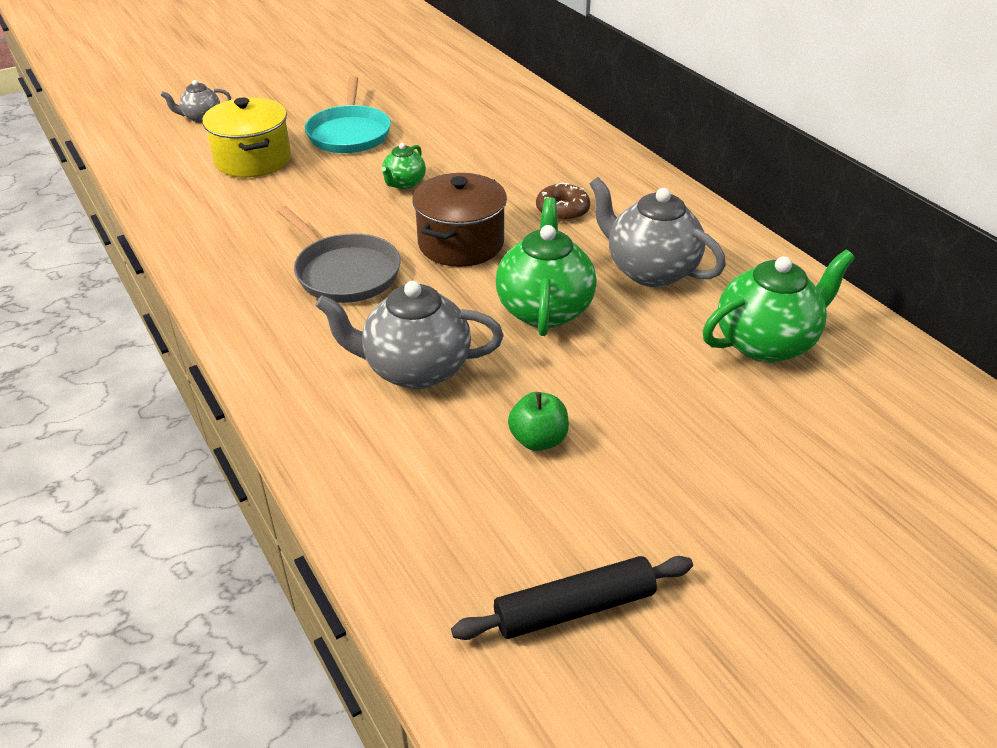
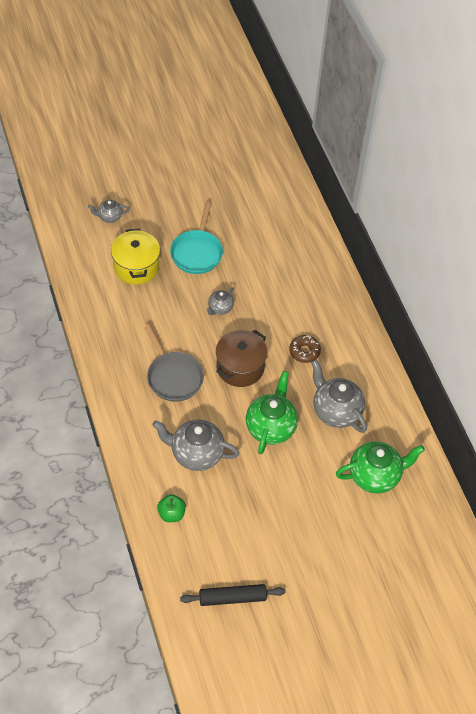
camera: 10 degrees right, 15 degrees up
green teapot [381,143,426,189] -> grey teapot [206,287,234,315]
green apple [508,392,569,451] -> green apple moved to [157,494,186,522]

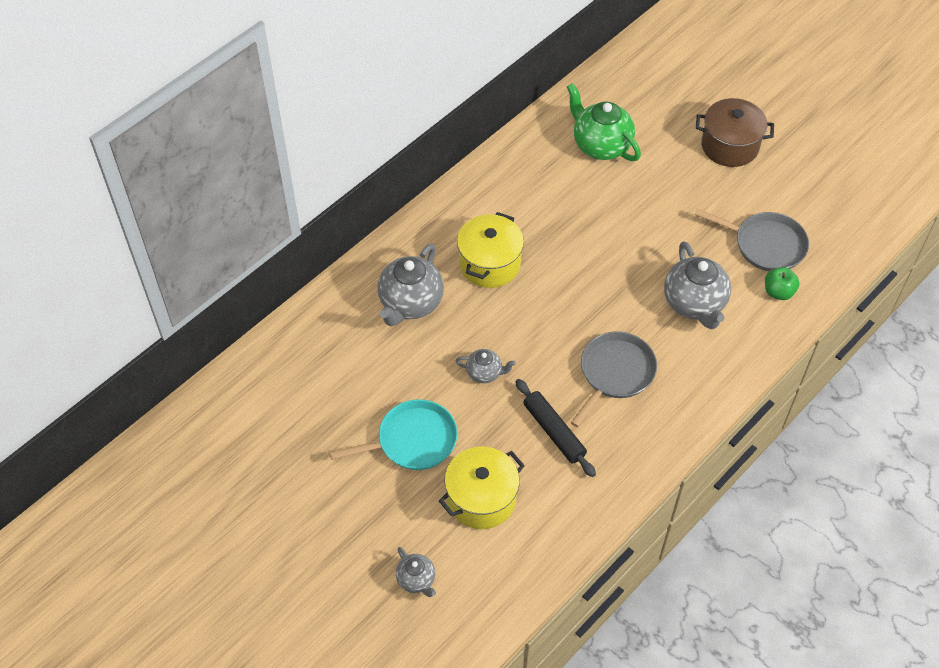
camera: 115 degrees left, 0 degrees up
black rolling pin [180,584,286,606] -> black rolling pin moved to [515,379,596,477]
brown pot [216,330,268,387] -> brown pot moved to [696,98,774,167]
green teapot [246,371,298,454] -> none
brown donut [289,335,321,363] -> yellow pot [457,212,524,288]
grey teapot [311,360,367,433] -> grey teapot moved to [377,244,444,326]
none -> grey pan [694,209,809,271]

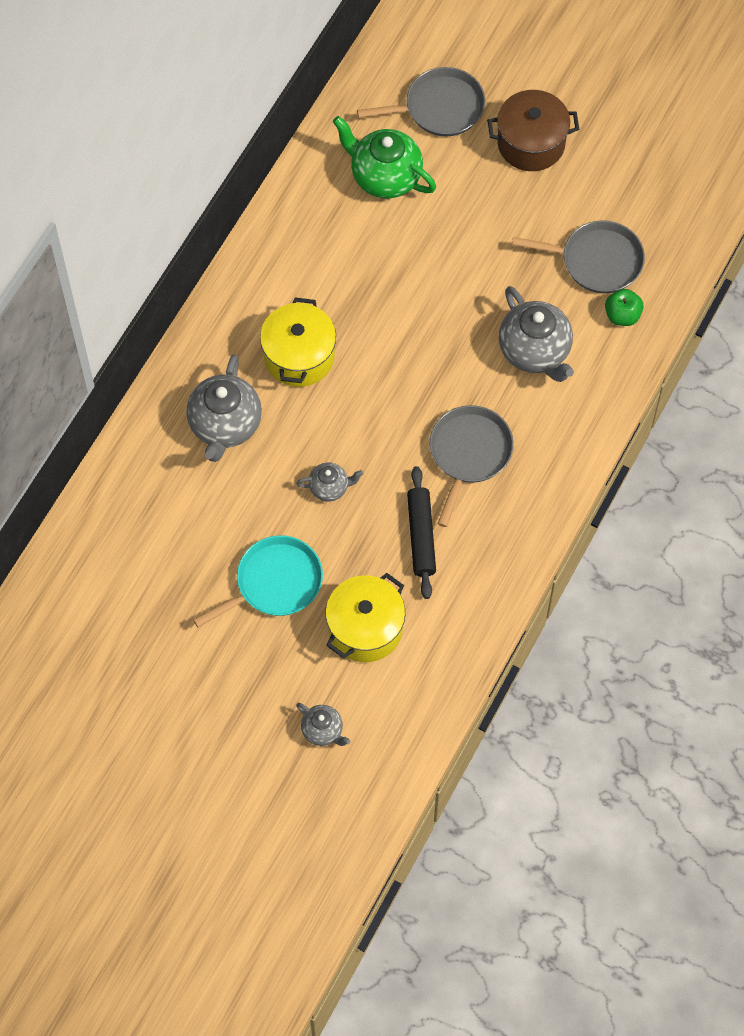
camera: 15 degrees left, 10 degrees up
black rolling pin [515,379,596,477] -> black rolling pin turned 45 degrees clockwise [407,466,436,599]
none -> grey pan [357,67,485,137]

